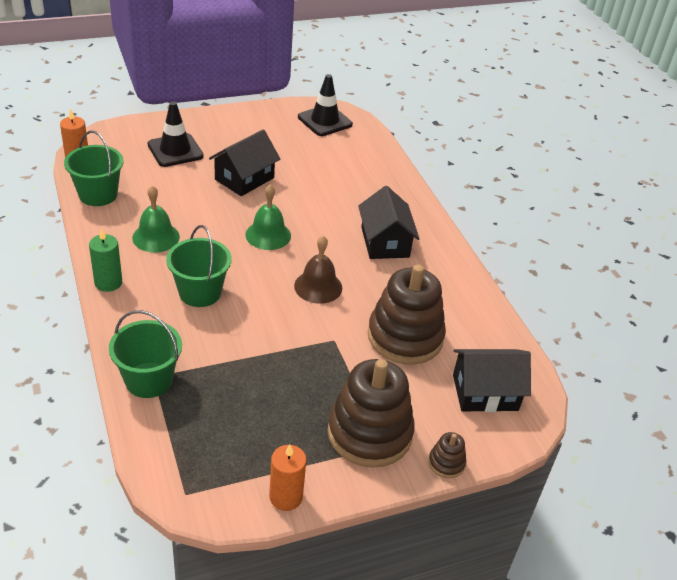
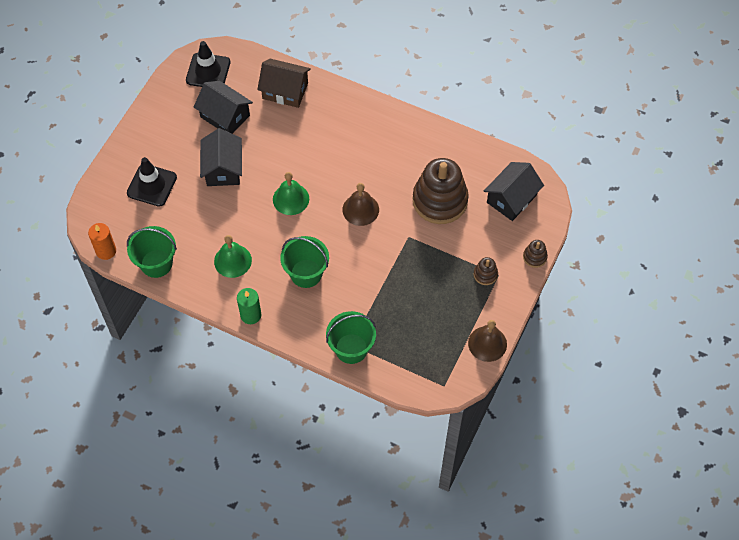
camera: 40 degrees left, 20 degrees up
orange candle [269,445,307,511] -> brown bell [468,320,507,362]
brown stacking toy [328,359,415,468] -> brown stacking toy [474,257,498,285], size x0.43
black house [358,186,419,259] -> black house moved to [194,81,253,134]
none -> brown house [257,59,311,108]

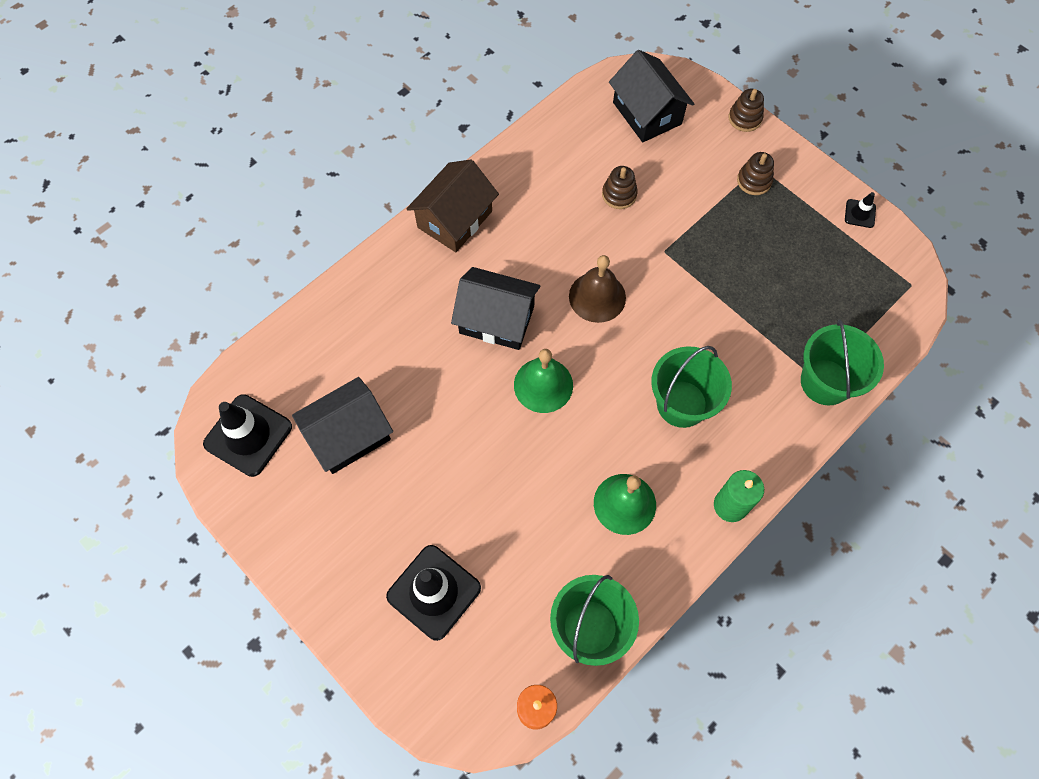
camera: 70 degrees left, 5 degrees up
black house [200,128,242,186] -> black house moved to [451,267,540,350]
brown house [257,59,311,108] -> brown house moved to [406,159,499,252]
brown stacking toy [413,158,469,224] -> brown stacking toy [602,166,638,209], size x0.43
brown bell [468,320,507,362] -> black traffic cone [845,192,876,228]

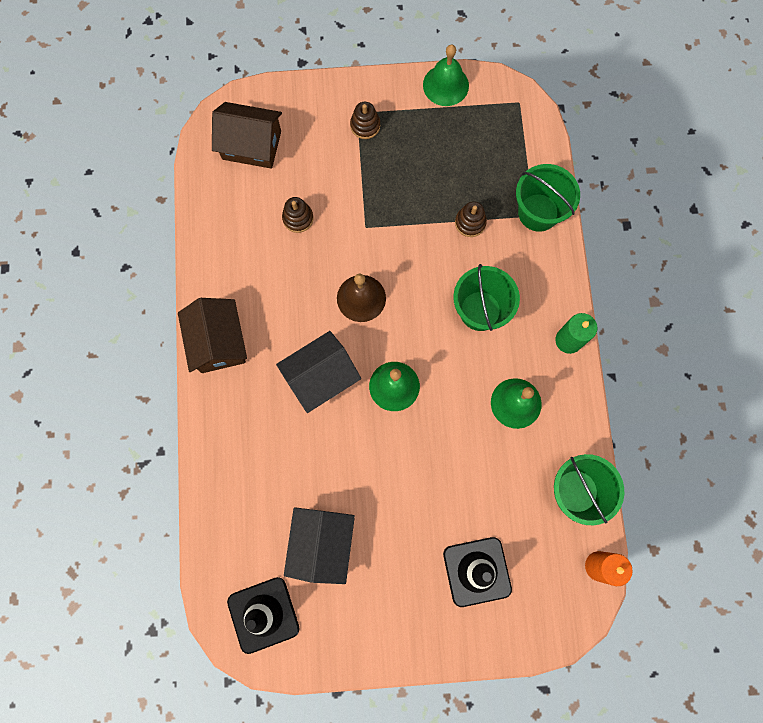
camera: 50 degrees left, 10 degrees up
black house [609,50,694,142] -> brown house [212,102,282,169]
brown stacking toy [729,88,764,132] -> brown stacking toy moved to [455,201,487,237]
black traffic cone [845,192,876,228] -> green bell [423,45,469,106]

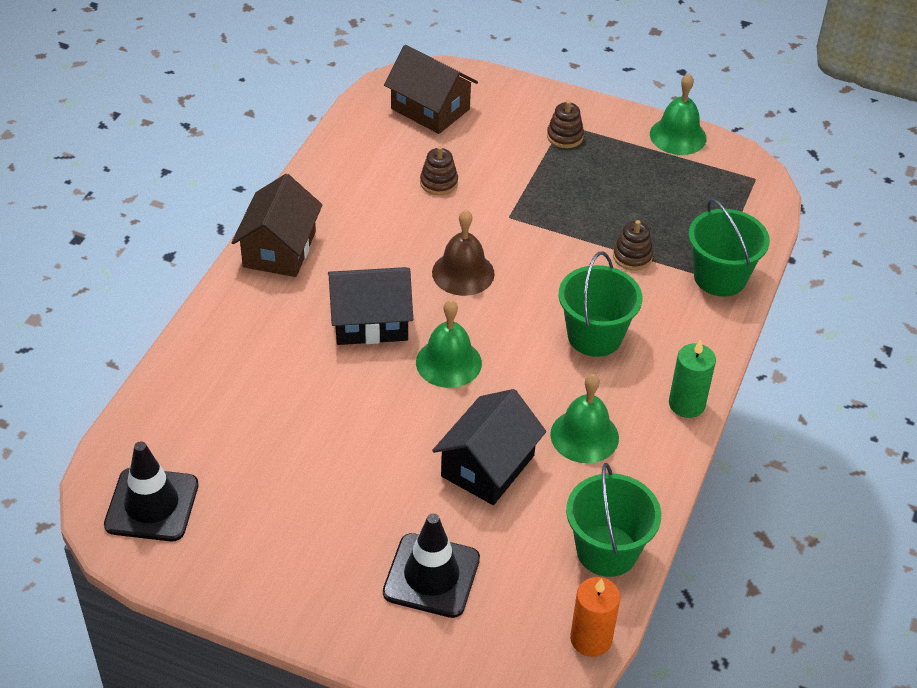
camera: 25 degrees right, 30 degrees down
black house [284,507,355,584] -> black house moved to [432,389,546,505]

